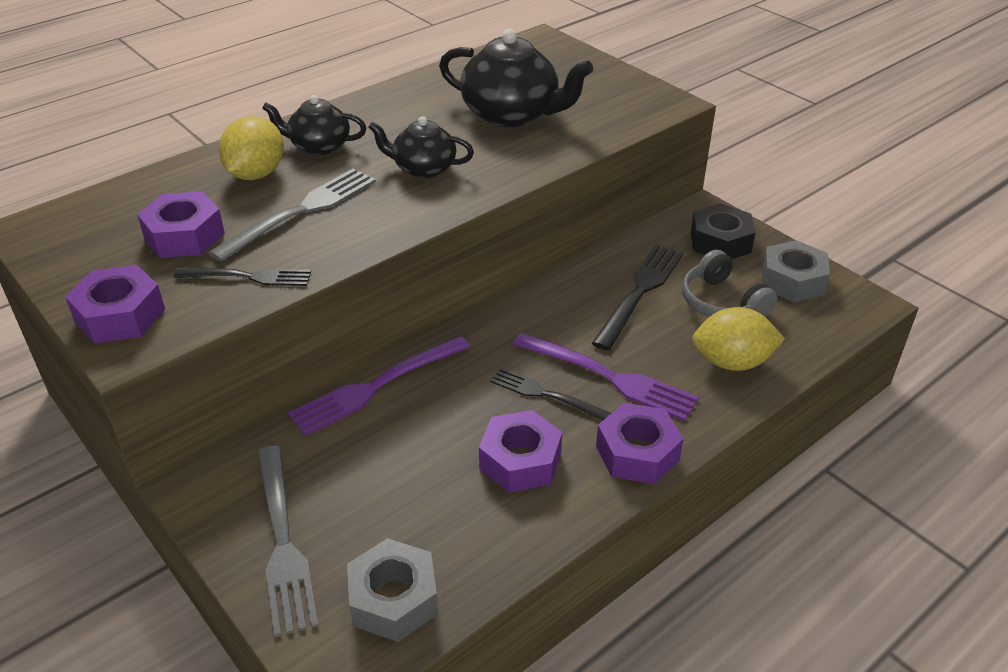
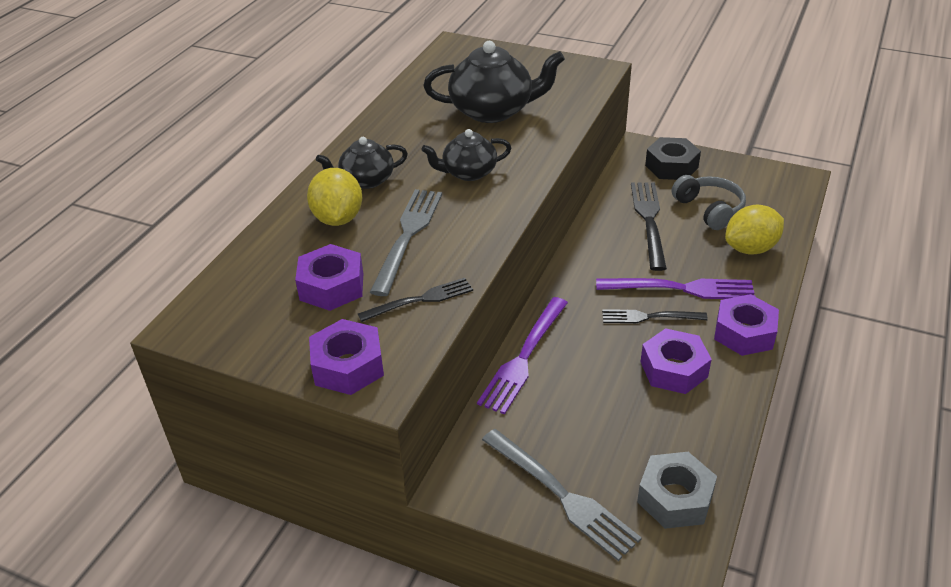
camera: 25 degrees left, 0 degrees up
grey headphones [682,250,778,317] -> grey headphones turned 150 degrees counterclockwise [672,175,746,230]
grey nut [762,240,830,302] -> none

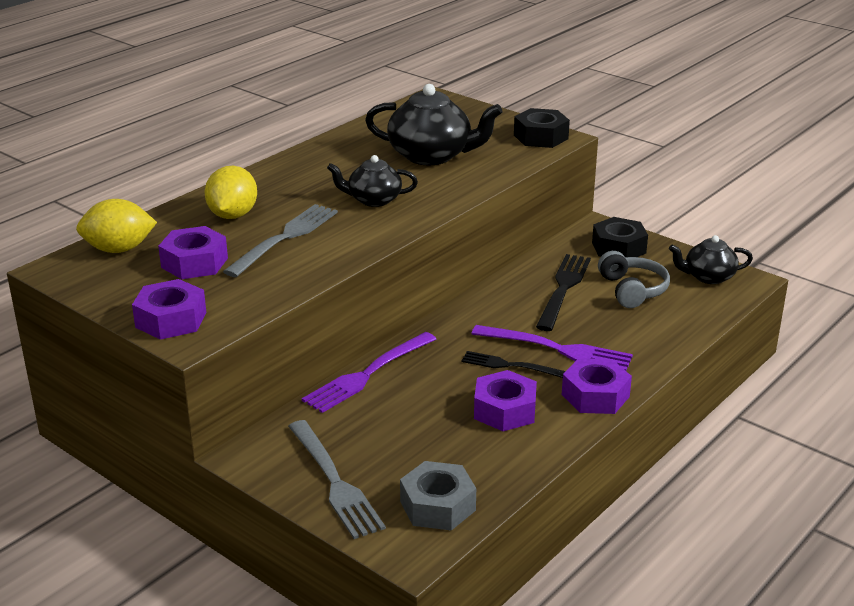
camera: 15 degrees right, 10 degrees down
black teapot [316,137,408,189] -> black teapot moved to [669,235,753,284]
black fork [358,278,473,322] -> none
yellow lemon [725,205,784,255] -> yellow lemon moved to [76,199,157,253]
none -> black nut [514,108,570,148]

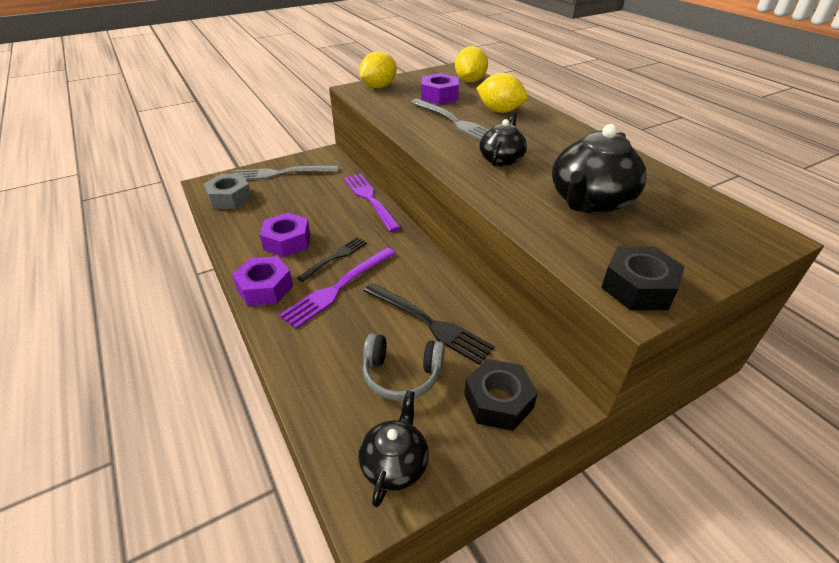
camera: 110 degrees right, 10 degrees up
purple nut [132,279,206,340] -> yellow lemon [360,51,397,88]

